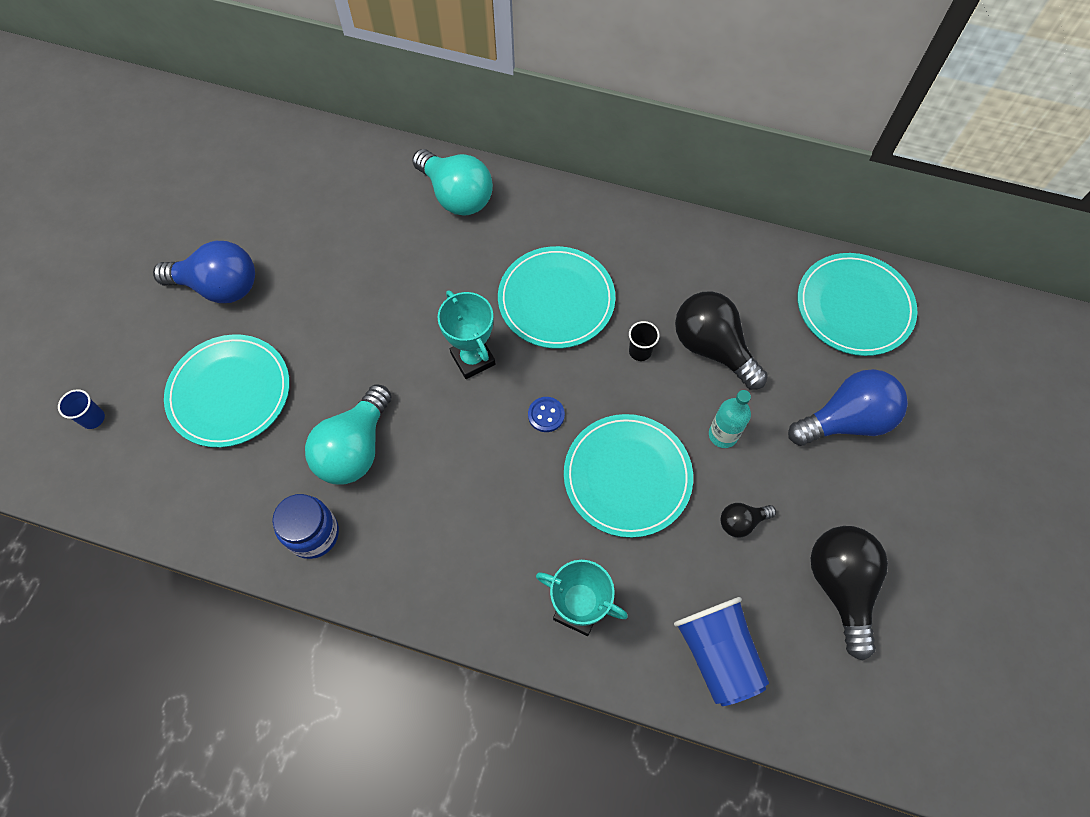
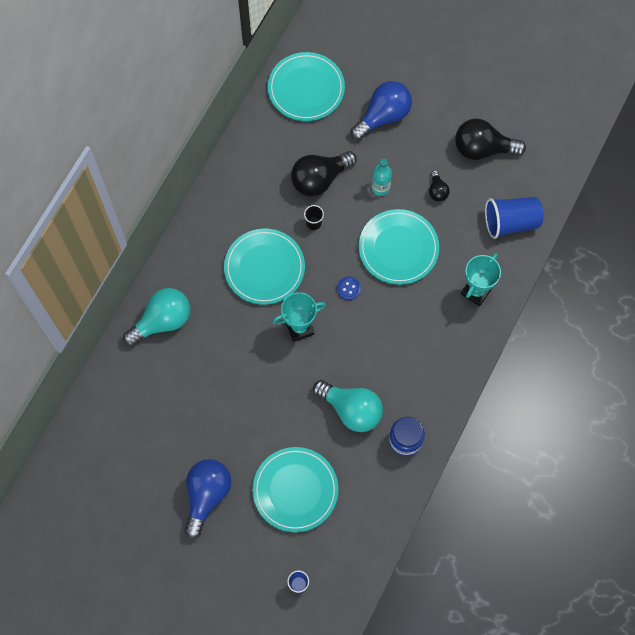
camera: 80 degrees left, 5 degrees up
blue light bulb [788,369,908,446] -> blue light bulb turned 60 degrees clockwise [351,81,412,140]

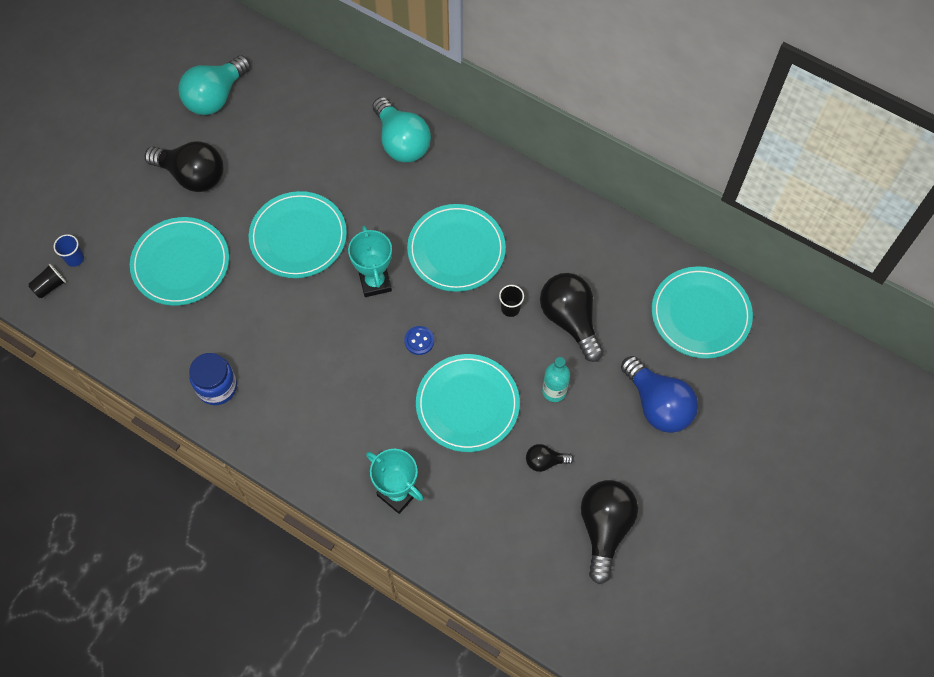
camera: 95 degrees right, 5 degrees down
blue light bulb [185,459,231,539] -> black light bulb [145,141,223,192]
turquoise light bulb [313,380,383,432] -> turquoise light bulb moved to [178,55,251,115]
blue cup [485,197,544,239] -> none
none -> black cup [29,264,66,298]
none -> turquoise plate [249,191,347,278]

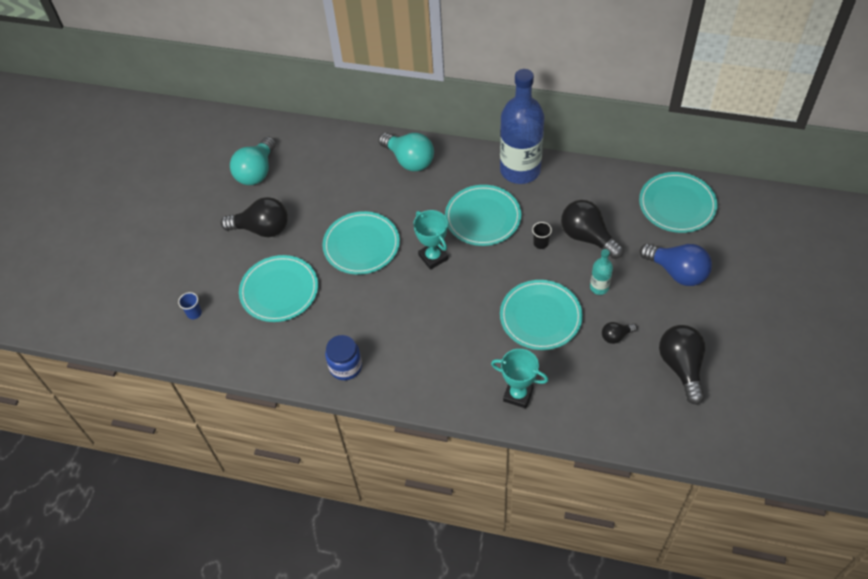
camera: 15 degrees left, 10 degrees down
black cup [29,264,66,298] -> none
blue button [404,326,434,355] -> none
none -> blue bottle [500,69,544,184]

